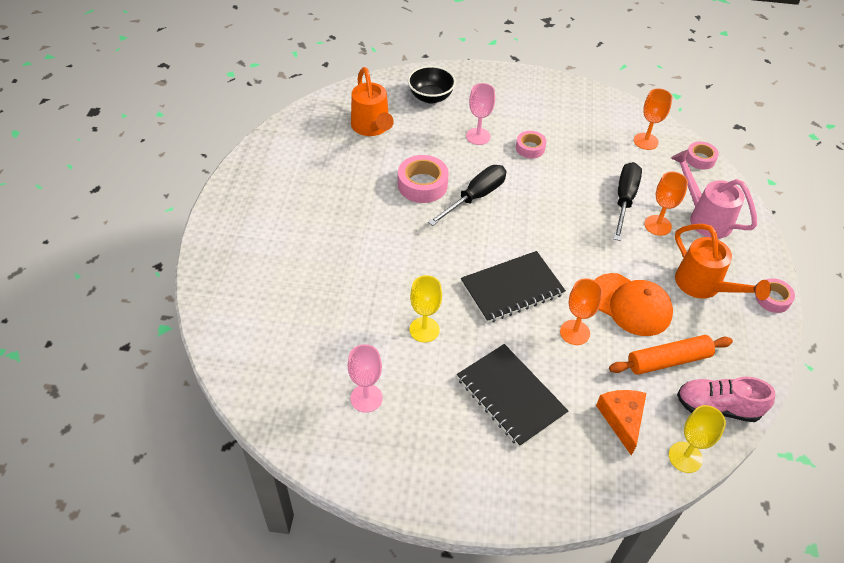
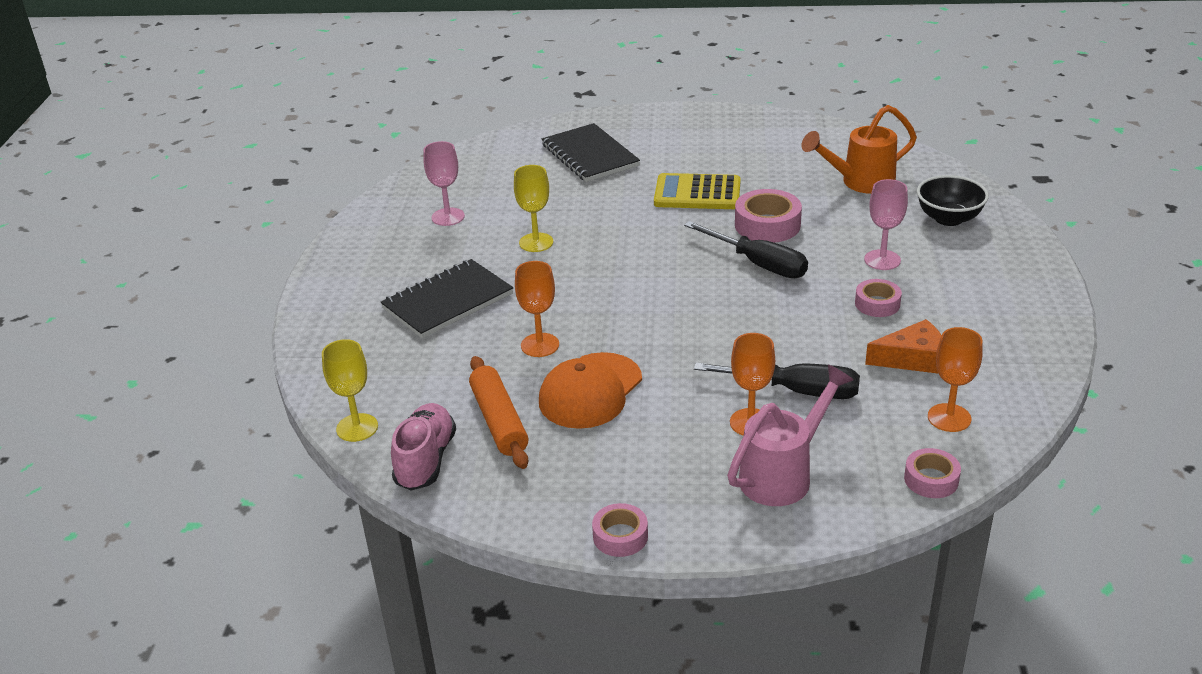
camera: 90 degrees right, 15 degrees down
black notebook [461,251,566,323] -> black notebook moved to [542,123,640,182]
orange cheese [596,390,646,456] -> orange cheese moved to [865,319,941,374]
orange watering can [675,224,771,300] -> none
none -> yellow calculator [654,173,741,209]

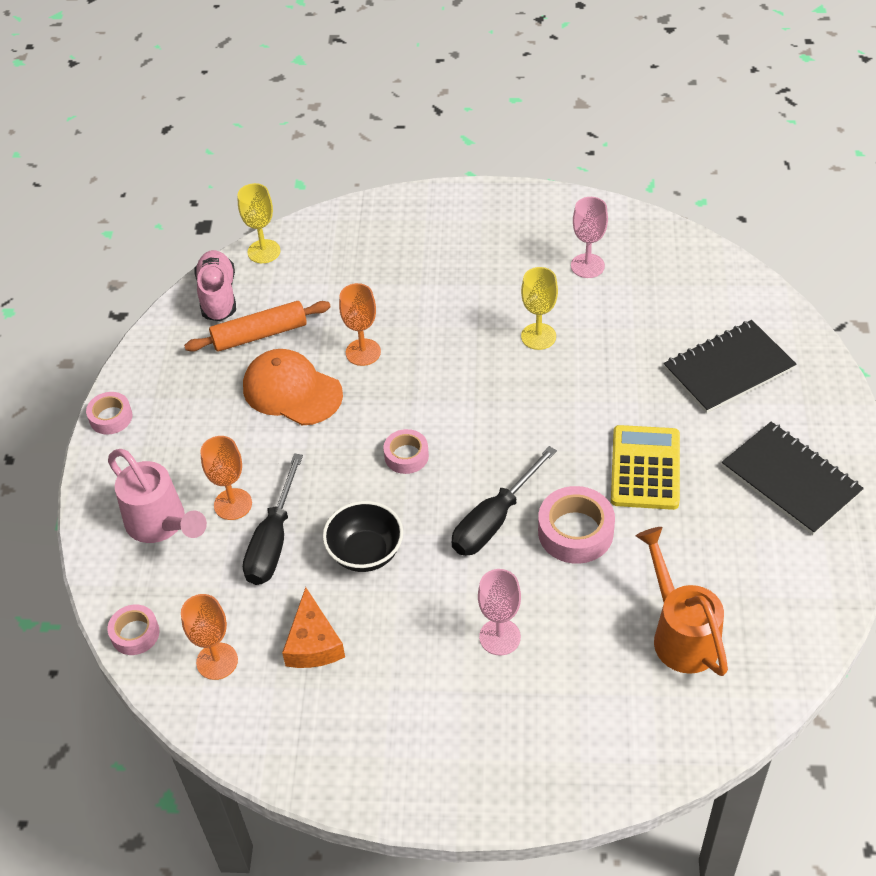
camera: 90 degrees right, 15 degrees up
black notebook [380,259,513,338] -> black notebook moved to [722,422,864,535]
pink shoe [391,403,456,490] -> pink shoe turned 105 degrees counterclockwise [194,250,236,321]
pink tape [855,279,902,317] -> pink tape moved to [383,429,429,474]
black bowl [917,175,989,226] -> black bowl moved to [323,501,403,572]

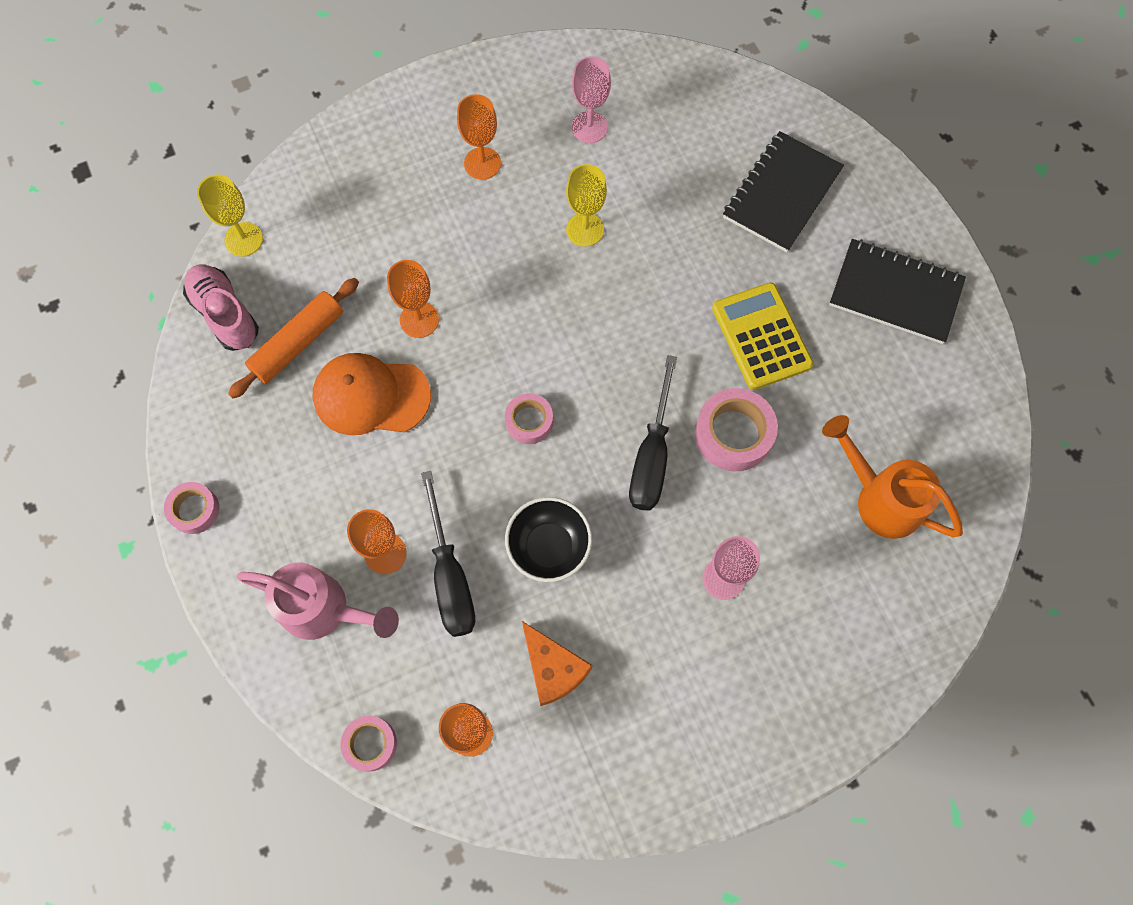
camera: 30 degrees left, 20 degrees up
none -> orange goblet [457,94,501,180]

